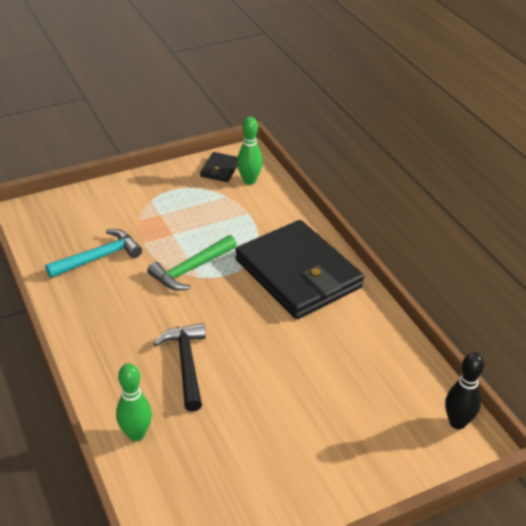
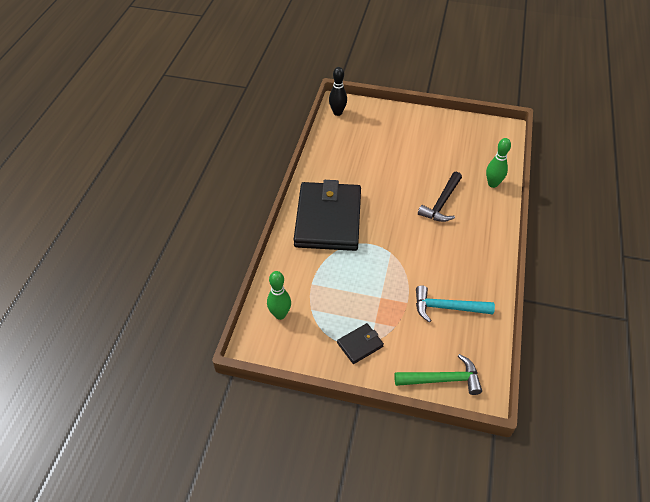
camera: 140 degrees left, 10 degrees up
green hammer [147,235,237,291] -> green hammer moved to [394,354,482,395]
black wallet [200,152,238,182] -> black wallet moved to [337,323,384,364]

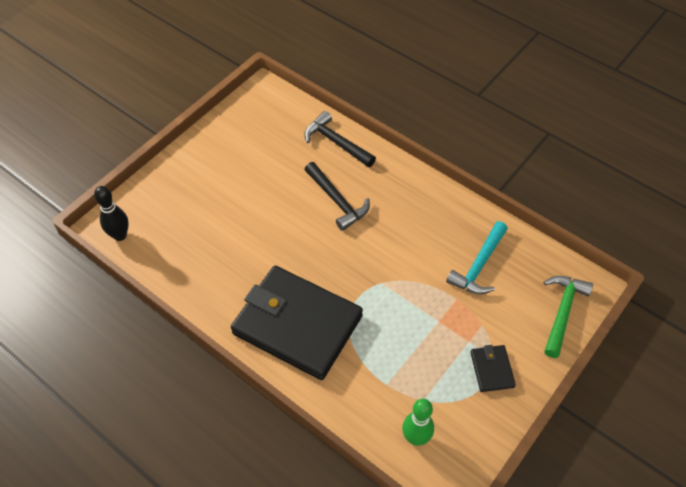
camera: 65 degrees left, 5 degrees up
green bowling pin [486,138,511,188] -> black hammer [304,111,376,167]

